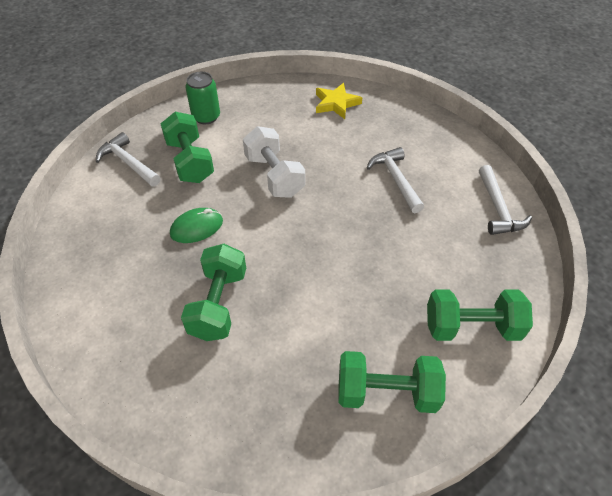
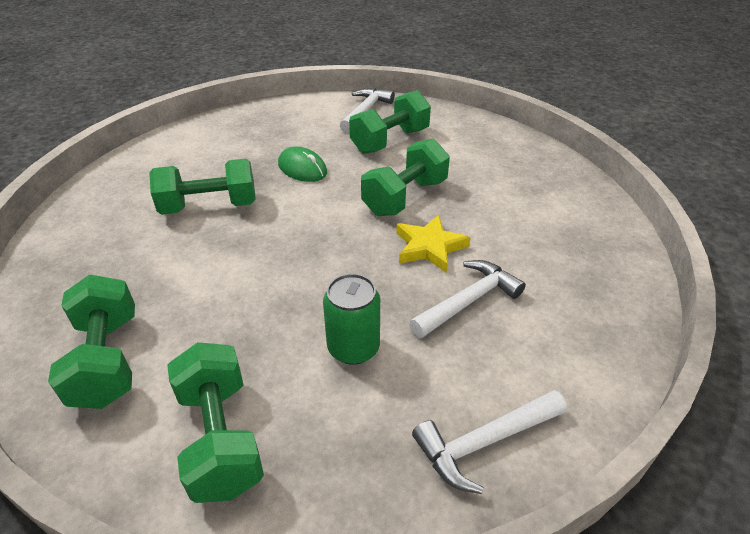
camera: 70 degrees right, 10 degrees down
green can [185,72,220,124] -> green can moved to [323,273,380,365]
white dumbbell [243,126,305,198] -> green dumbbell [361,139,450,216]
yellow star [316,83,362,119] -> yellow star moved to [396,215,471,273]

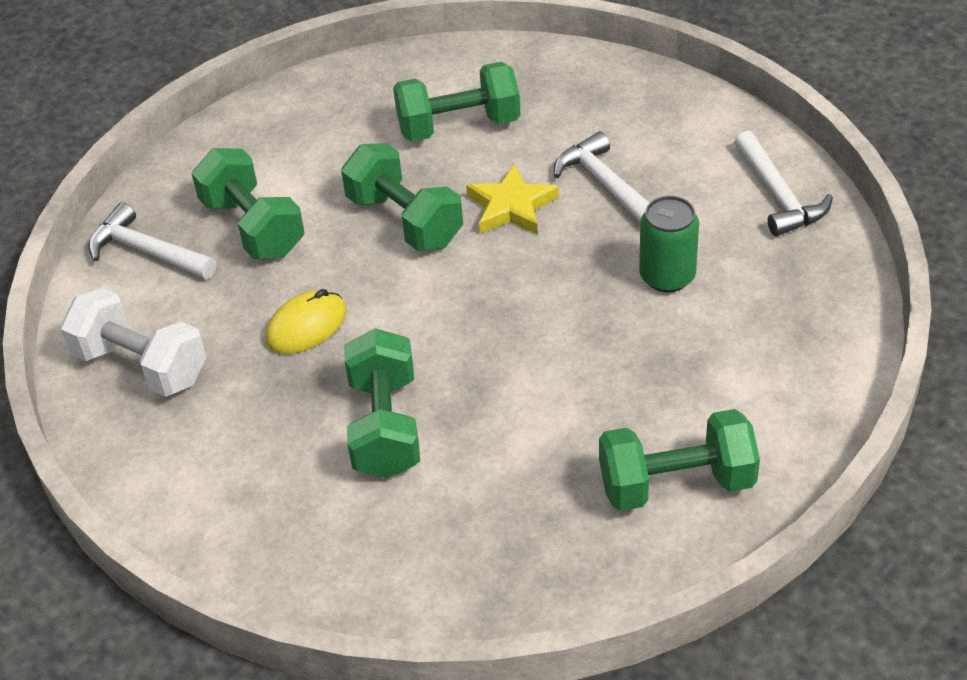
camera: 80 degrees left, 5 degrees up
green dumbbell [167,342,264,503] -> green dumbbell moved to [393,62,521,142]
green mouse [278,147,327,182] -> yellow mouse [265,289,347,354]
none -> white dumbbell [60,288,206,397]

